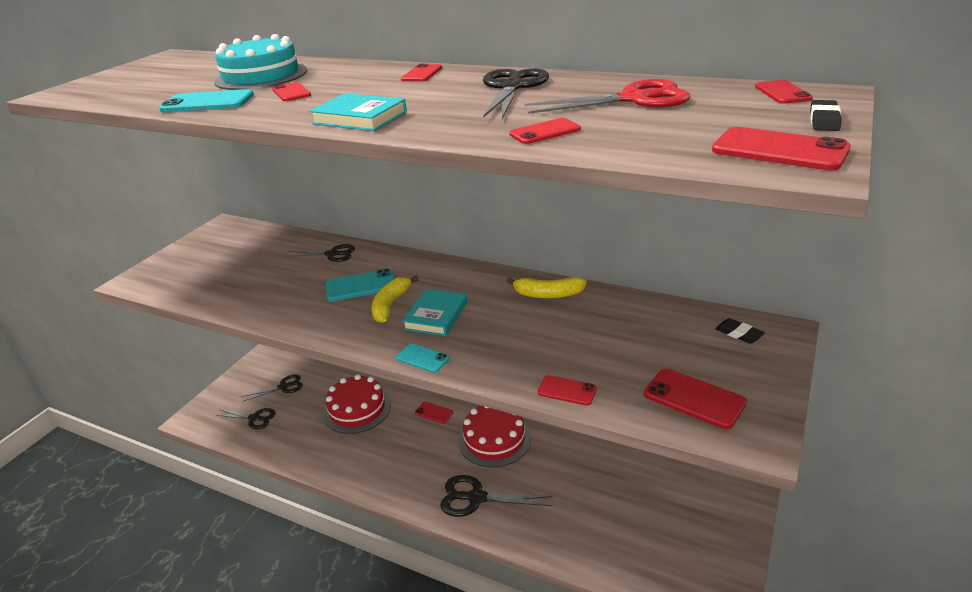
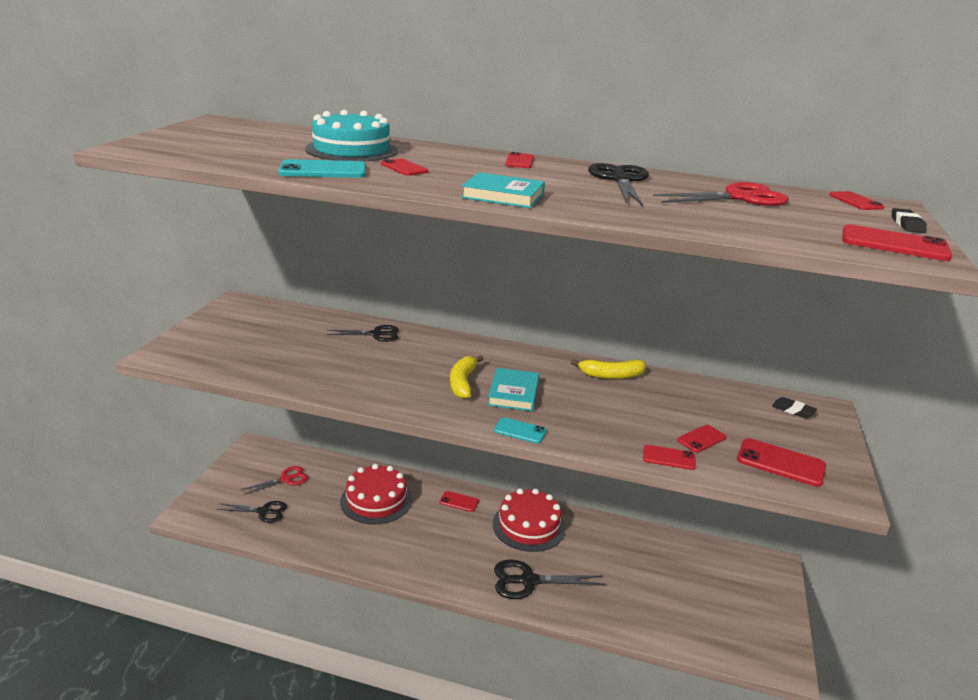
camera: 15 degrees left, 5 degrees down
black scissors [242,375,303,401] -> red scissors [241,466,308,495]
turquoise phone [326,268,395,301] -> none
red phone [509,118,581,144] -> red phone moved to [677,425,726,453]

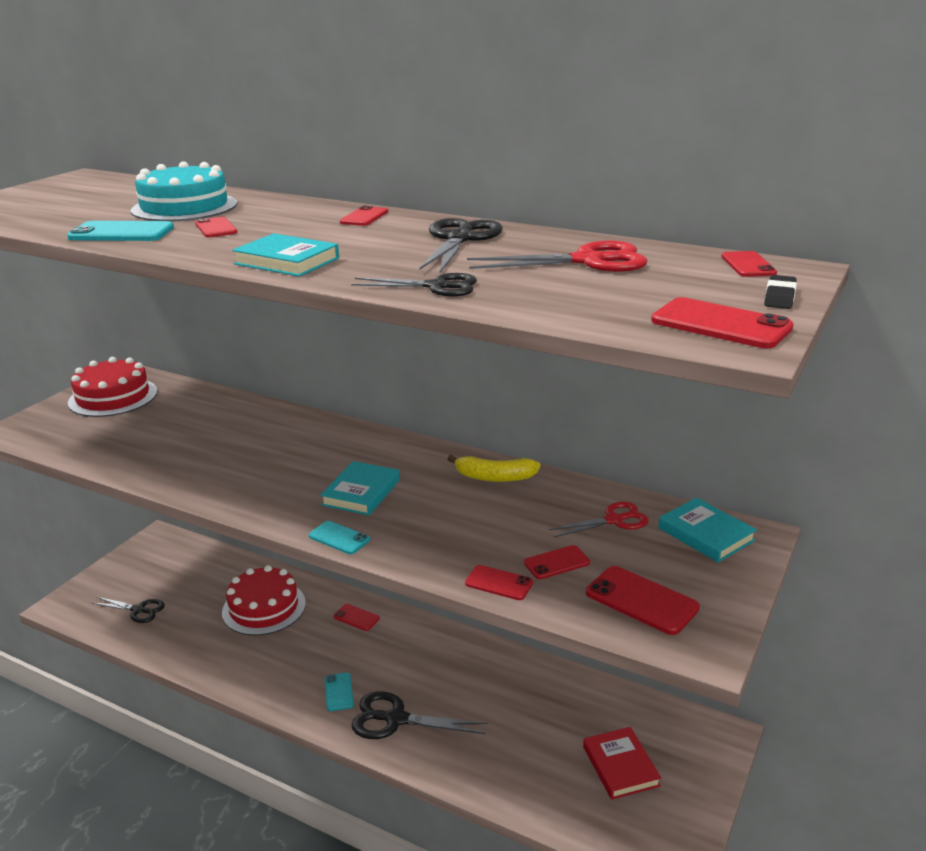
camera: 15 degrees right, 0 degrees up
red scissors [241,466,308,495] -> red scissors moved to [549,502,649,537]
black scissors [326,325,399,342] -> black scissors moved to [351,273,477,296]
yellow banana [450,356,484,399] -> none
red cake [493,488,566,552] -> red cake moved to [68,357,157,417]
black eraser [772,397,817,418] -> turquoise book [659,498,757,563]
none -> turquoise phone [325,673,354,711]
none -> red book [583,727,661,800]

